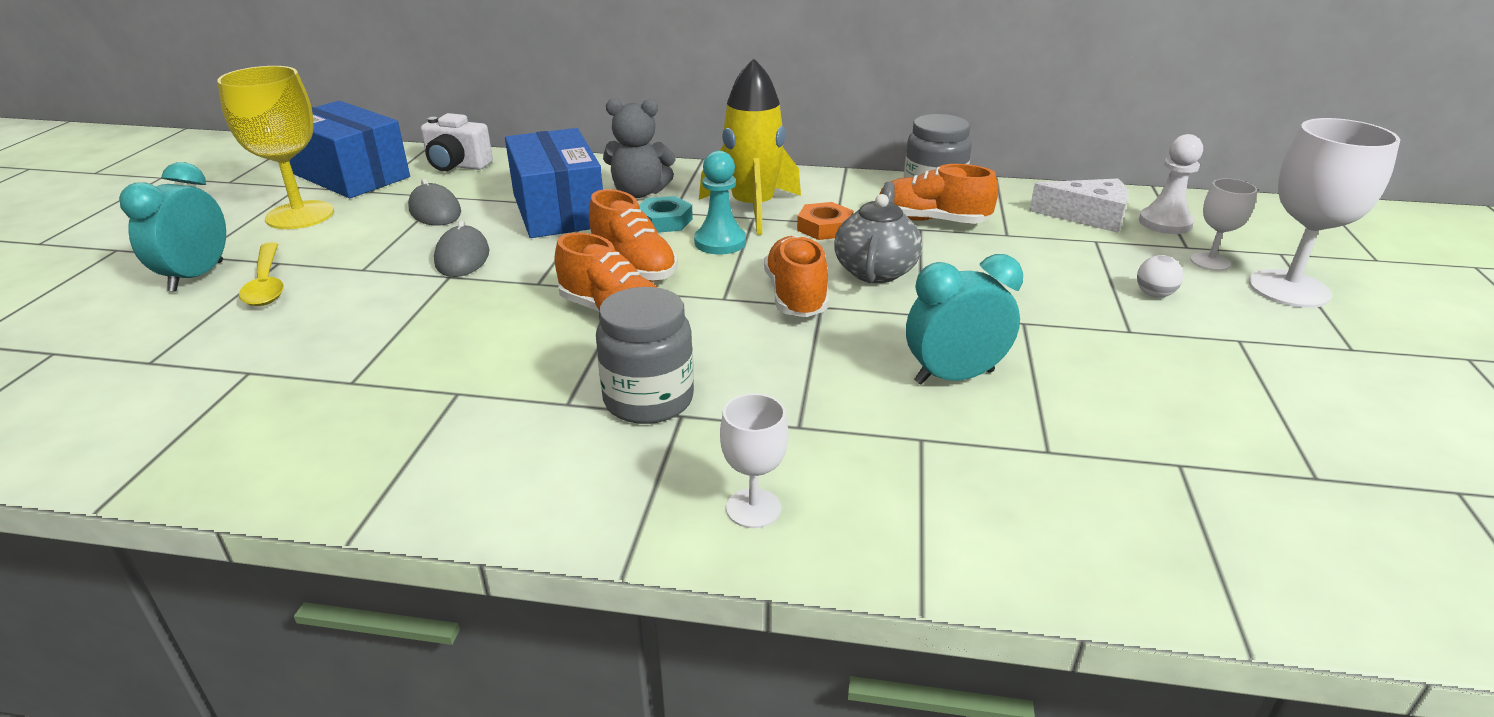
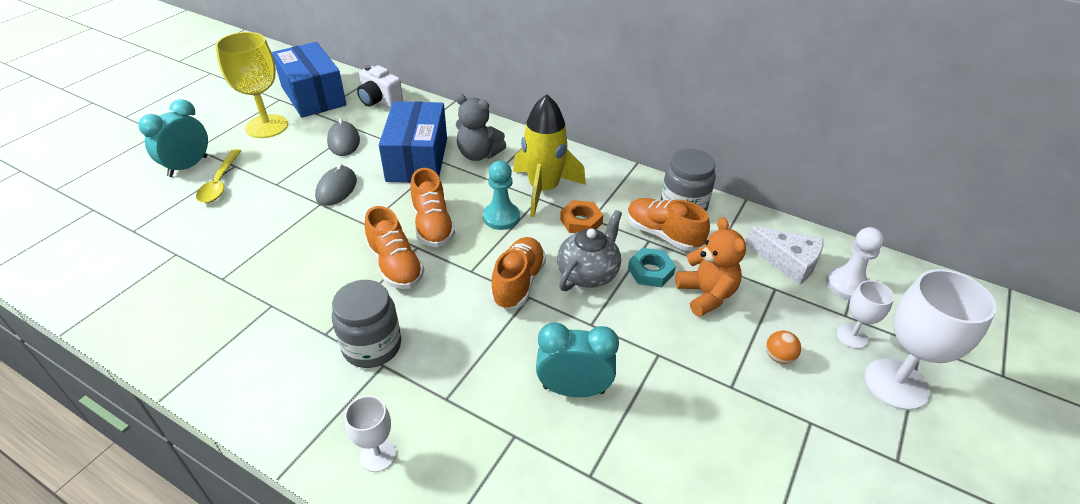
camera: 20 degrees right, 10 degrees up
turquoise nut [639,196,693,233] -> turquoise nut moved to [628,248,676,287]
white ball [1137,255,1183,297] -> orange ball [766,331,801,364]
none -> orange teddy bear [675,217,746,317]

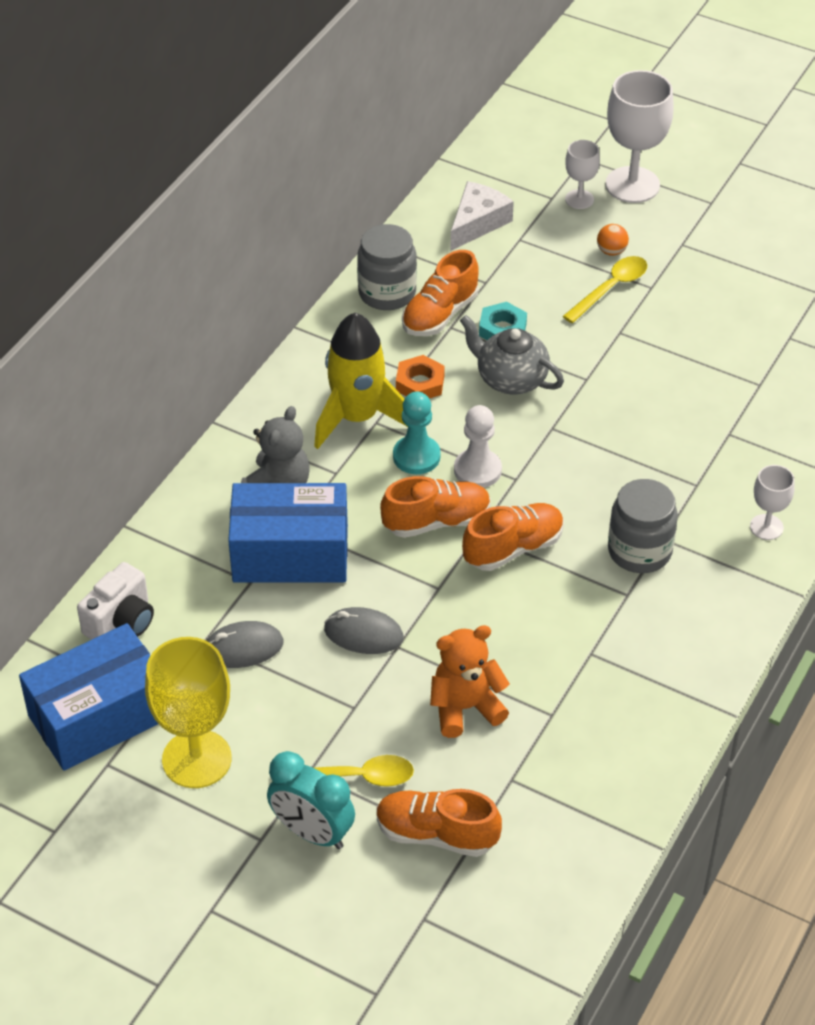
camera: 90 degrees left, 5 degrees up
orange shoe [490,237,546,309] -> orange shoe moved to [376,789,502,857]
turquoise clock [536,322,619,397] -> none
orange teddy bear [675,217,746,317] -> orange teddy bear moved to [430,625,510,738]
white pawn [826,227,884,300] -> white pawn moved to [454,405,502,488]
none -> yellow spoon [563,256,647,323]

